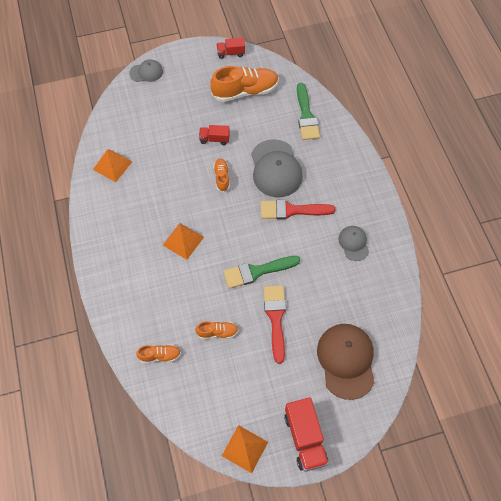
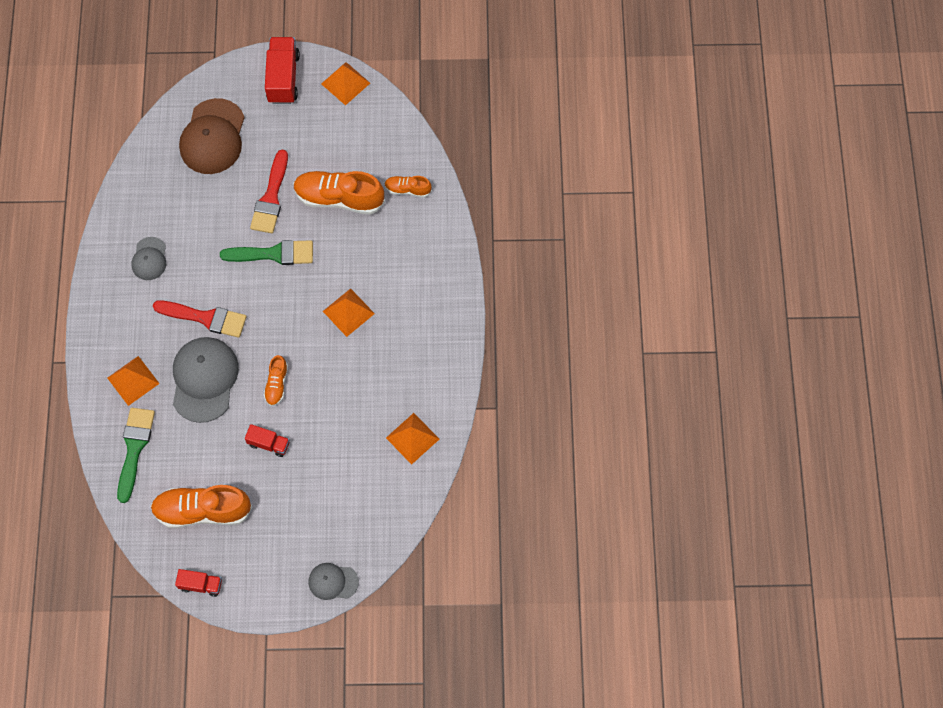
camera: 165 degrees left, 5 degrees up
orange shoe [195,321,239,339] -> orange shoe [293,171,385,215], size x1.95
none -> orange pyramid [107,356,160,406]

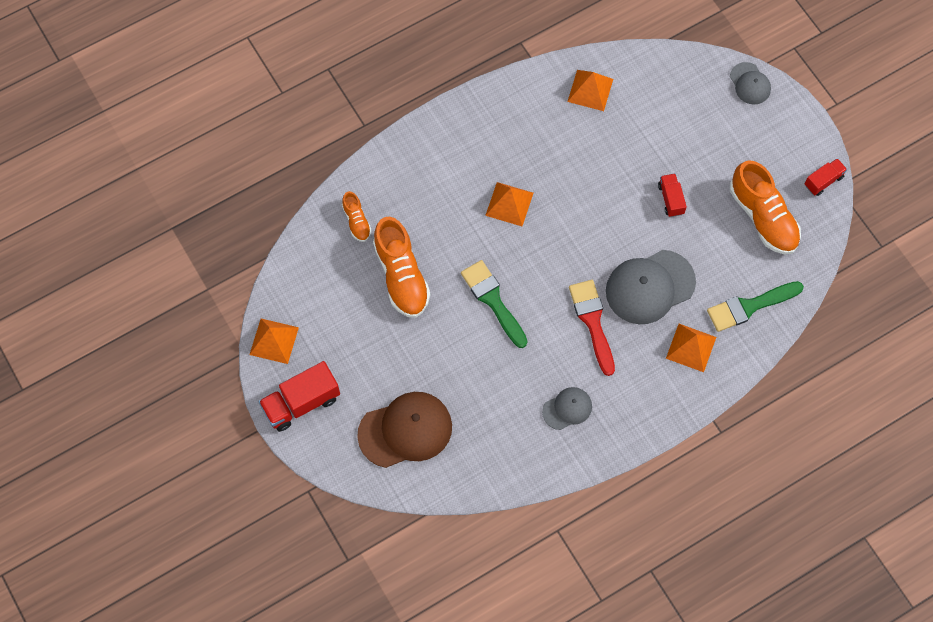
camera: 120 degrees left, 0 degrees up
red truck [175,569,222,597] -> red truck turned 75 degrees clockwise [804,158,847,196]
red brush [250,150,288,233] -> none
orange shoe [264,355,288,406] -> none

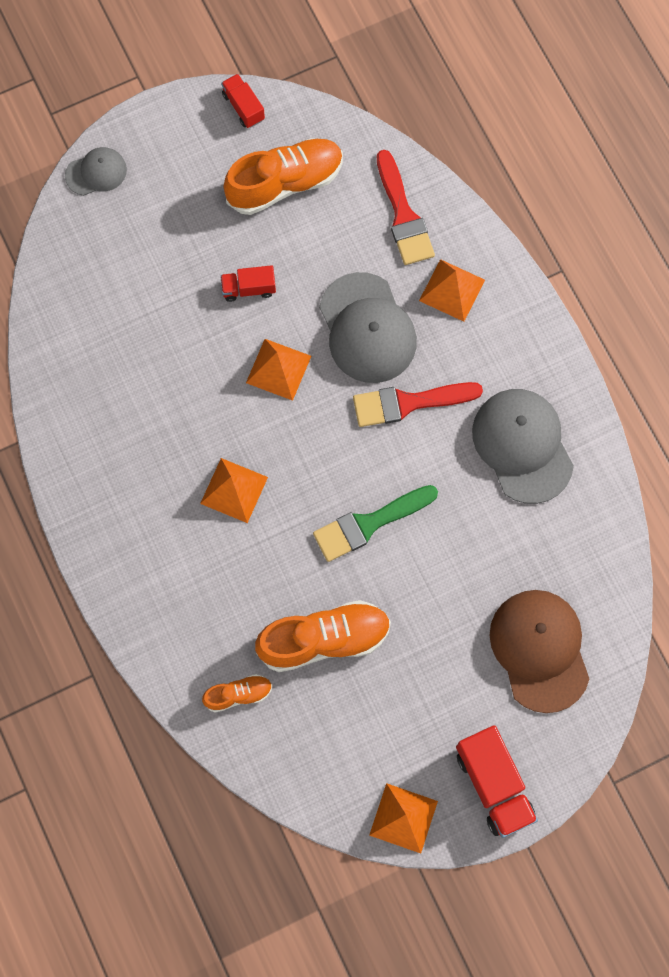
camera: 85 degrees left, 5 degrees up
grey cap [542,387,592,430] -> grey cap [472,389,574,504], size x1.85
orange pyramid [567,70,613,111] -> orange pyramid moved to [246,339,311,401]
green brush [707,281,804,332] -> red brush [377,150,435,265]

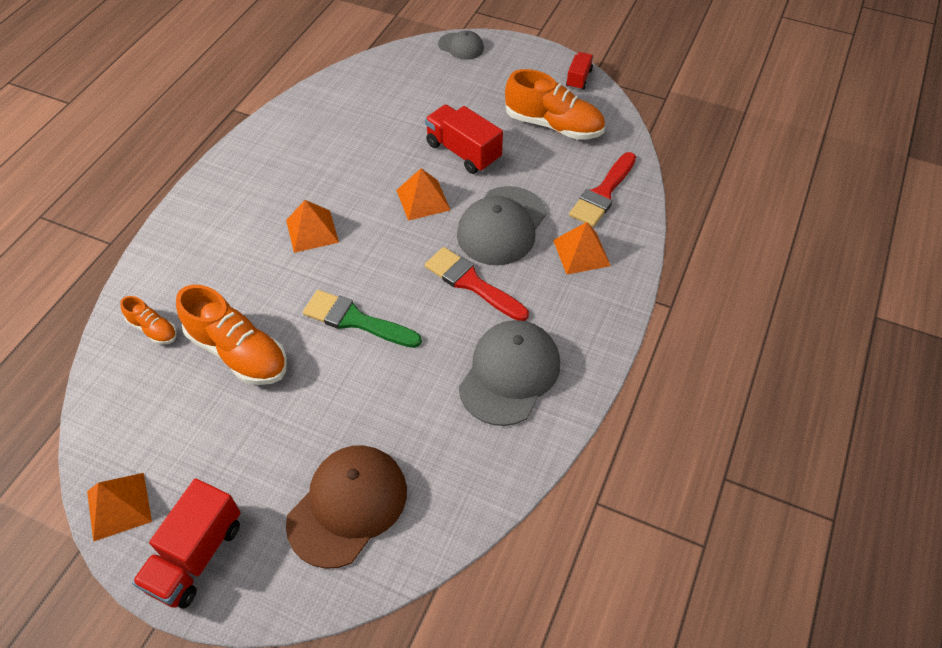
camera: 50 degrees right, 20 degrees down
red truck [220,265,276,302] -> red truck [425,105,503,174], size x1.75

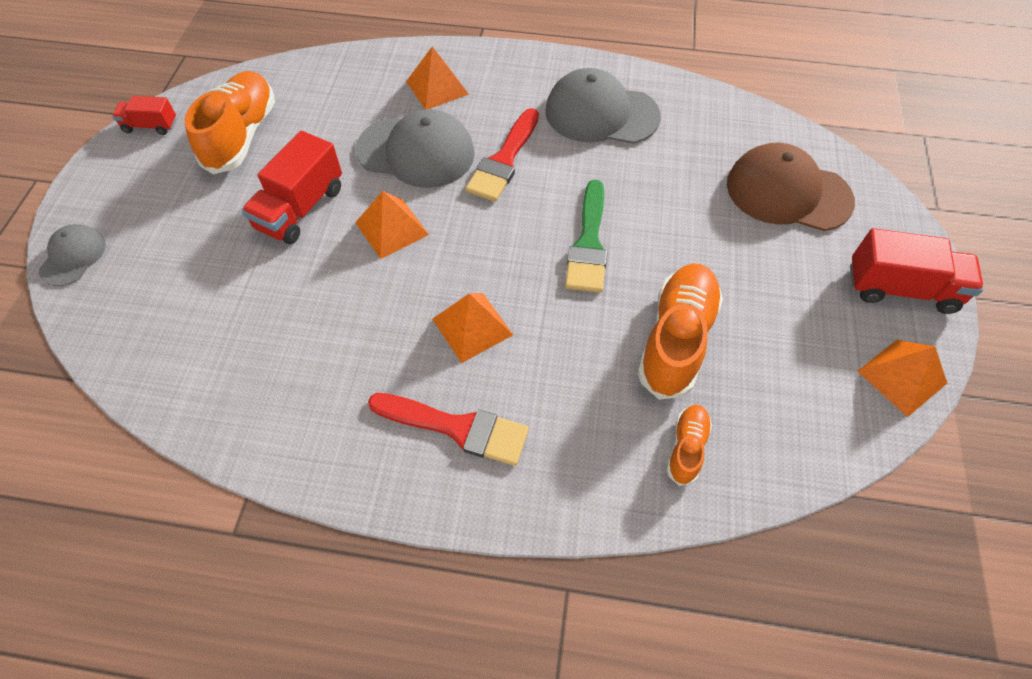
camera: 105 degrees left, 5 degrees up
red brush [569,152,636,227] -> red brush moved to [368,393,529,466]

